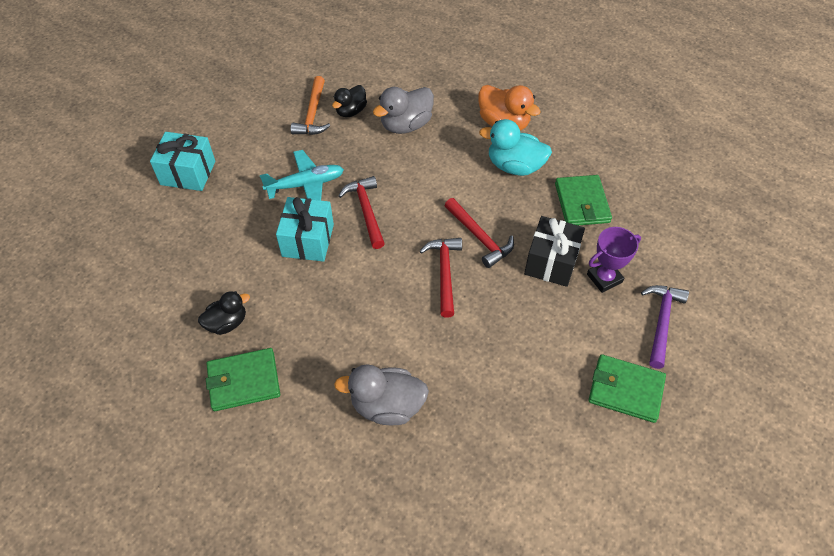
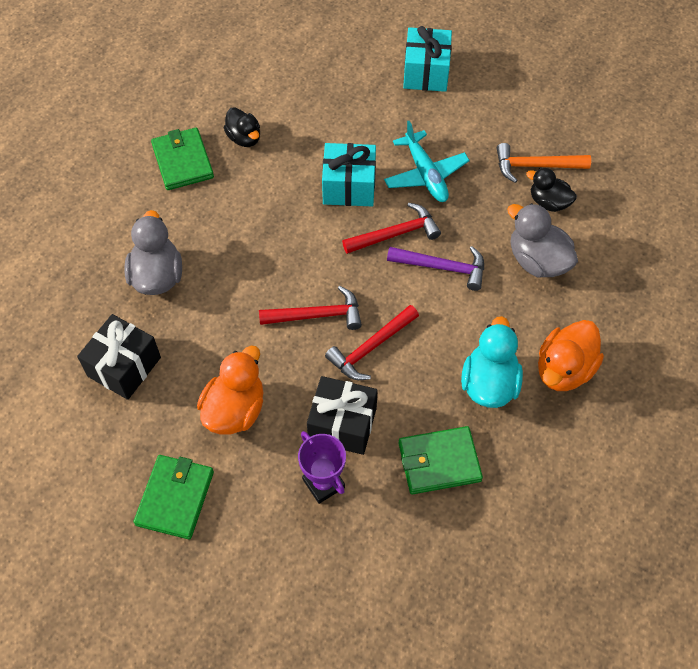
camera: 85 degrees right, 5 degrees up
purple hammer [641,285,689,369] -> purple hammer moved to [387,246,484,291]
none -> black gift [77,314,161,400]
none -> orange duck [197,346,263,435]

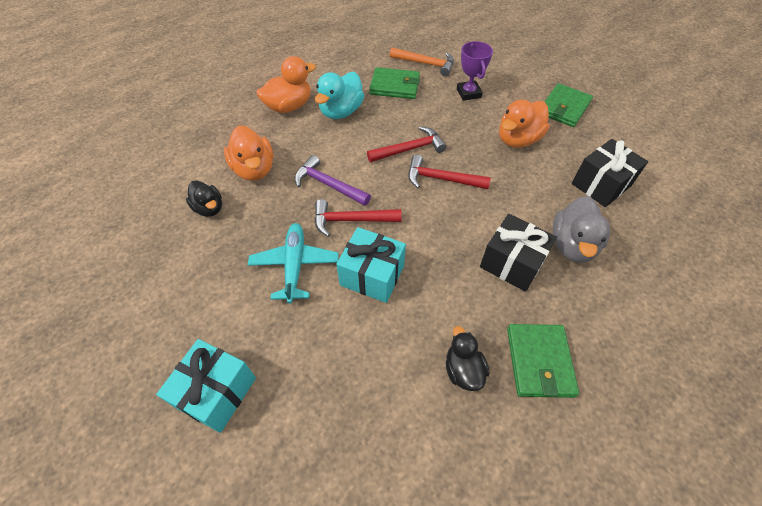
camera: 160 degrees left, 5 degrees down
black gift [307,376,378,455] -> black gift moved to [480,214,557,292]
orange hammer [497,143,591,183] -> orange hammer moved to [390,48,454,76]
grey duck [507,203,578,278] -> orange duck [224,125,273,181]

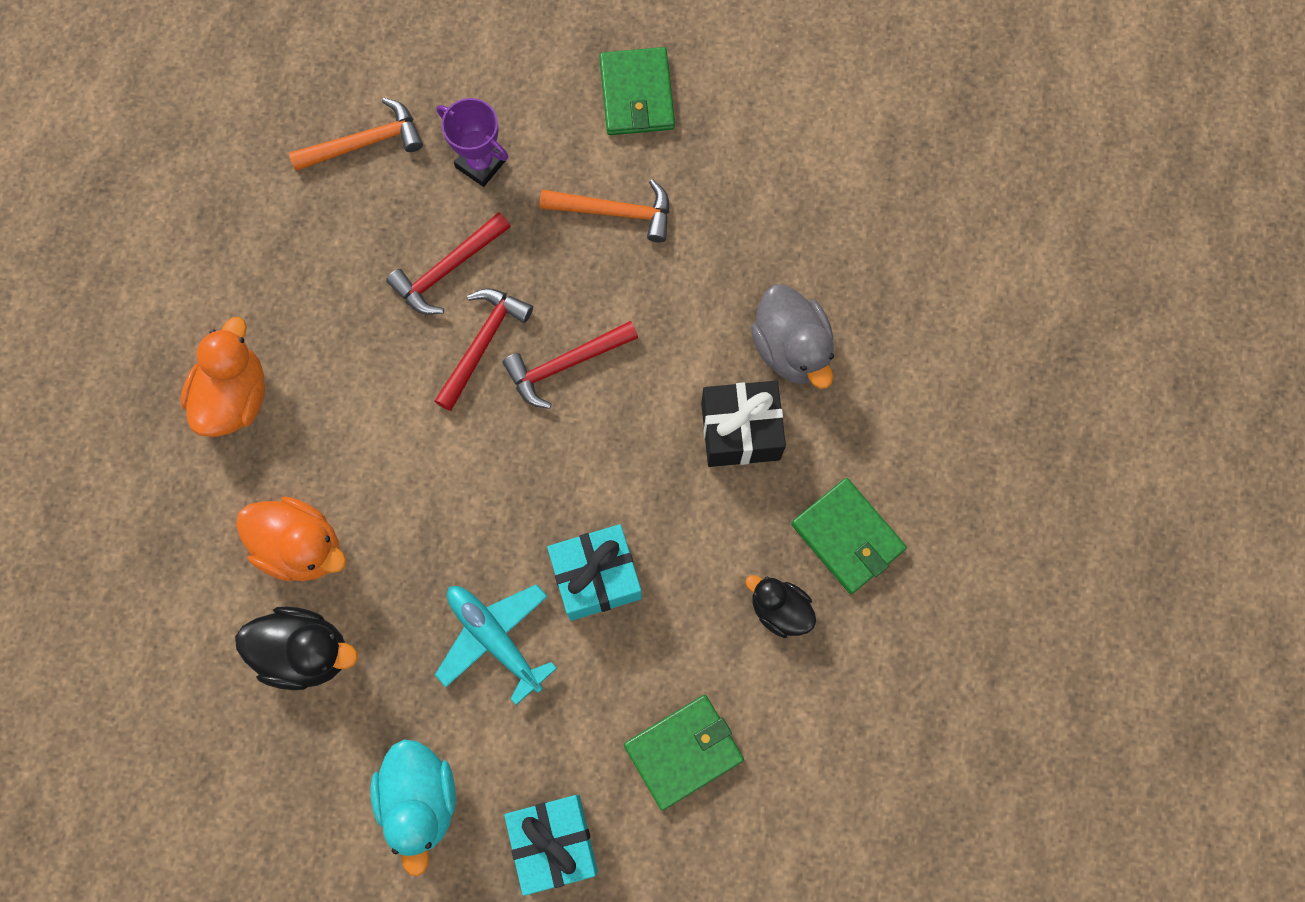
camera: 40 degrees left, 20 degrees up
black duck [186,181,222,217] -> black duck [235,606,358,690], size x1.53
purple hammer [295,155,371,206] -> none
turquoise duck [315,72,365,119] -> turquoise duck moved to [371,740,456,876]
red hammer [315,199,402,237] -> red hammer moved to [386,212,511,315]
green wallet [369,67,420,99] -> green wallet moved to [624,695,744,810]
orange duck [499,99,550,148] -> orange hammer [540,179,669,243]
black gift [572,139,648,207] -> none

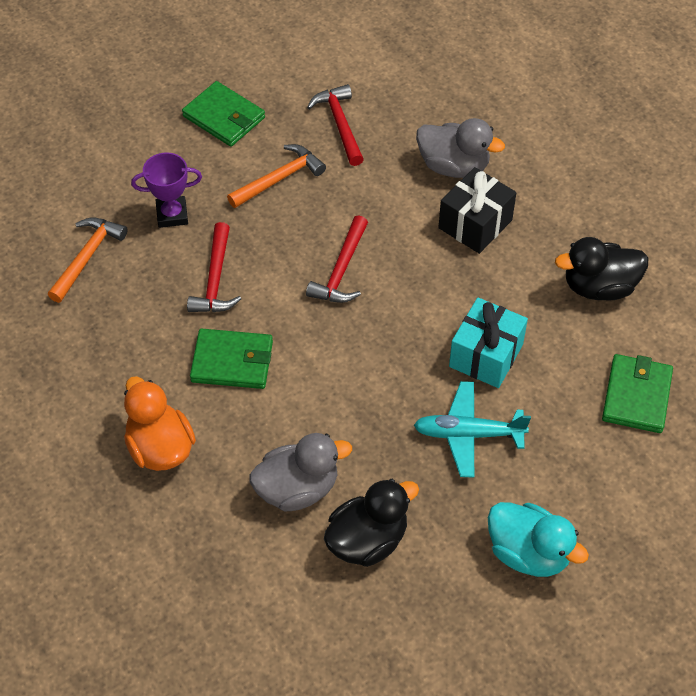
camera: 45 degrees left, 20 degrees down
orange duck [236,496,346,581] -> grey duck [249,433,352,512]
red hammer [435,288,533,411] -> red hammer moved to [307,84,364,166]
turquoise gift [504,795,598,896] -> none
black duck [746,575,816,638] -> black duck [555,237,648,301], size x1.53
green wallet [791,478,907,594] -> green wallet moved to [190,329,273,389]

